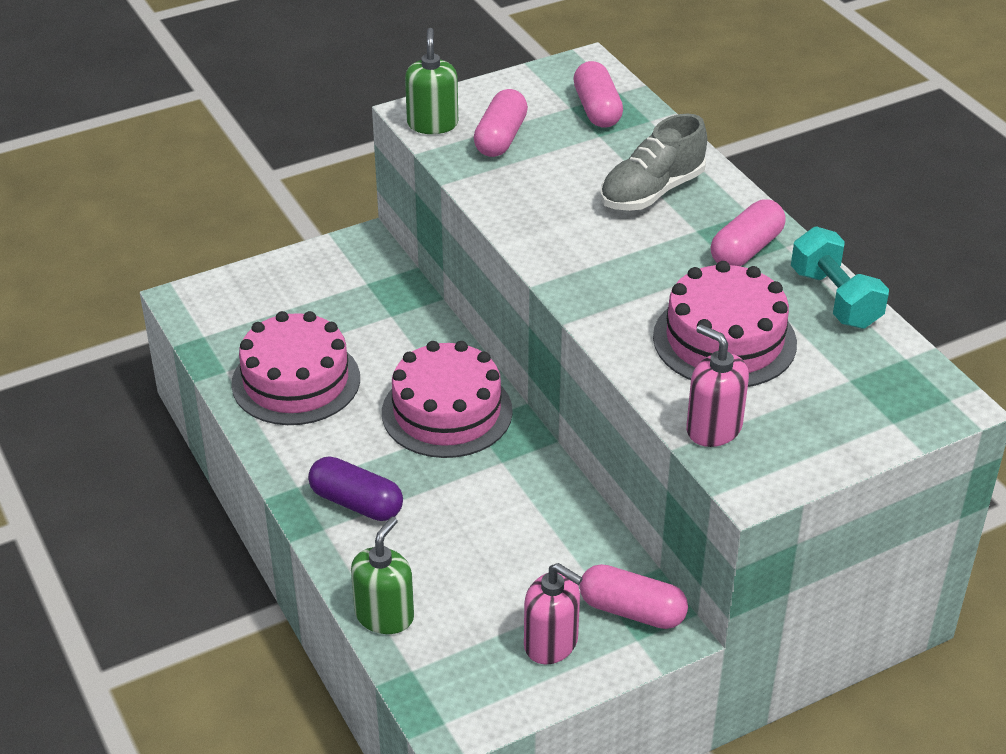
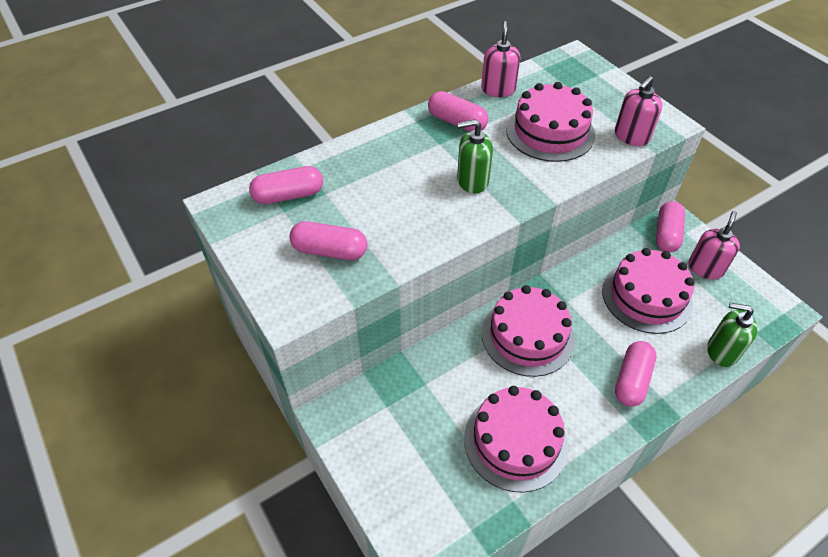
camera: 95 degrees left, 10 degrees up
purple capsule [308,456,403,521] -> pink capsule [615,341,657,407]
green soap dispenser [405,28,458,134] -> green soap dispenser moved to [457,119,493,193]
grey shoe [600,114,707,211] -> none
turquoise dumbbell [791,226,889,329] -> pink soap dispenser [481,21,520,97]
none -> pink cake [602,248,695,334]

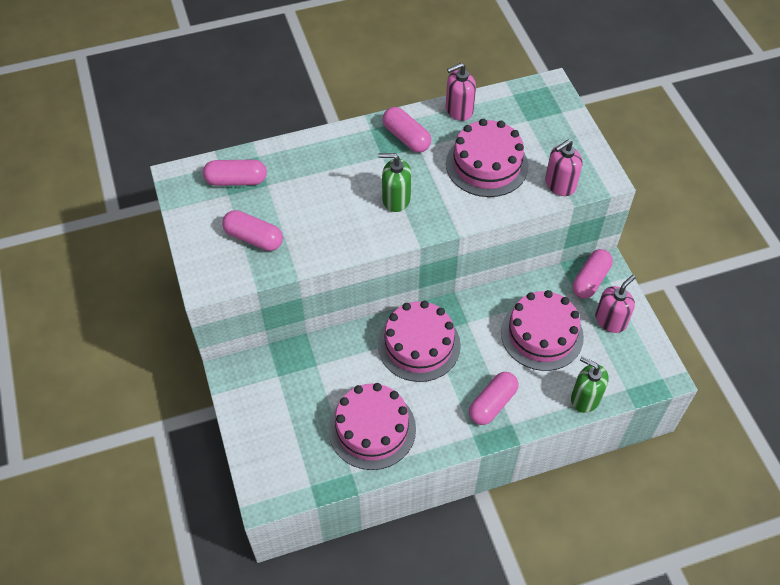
camera: 15 degrees right, 5 degrees up
pink soap dispenser [481,21,520,97] -> pink soap dispenser turned 135 degrees counterclockwise [446,63,476,121]

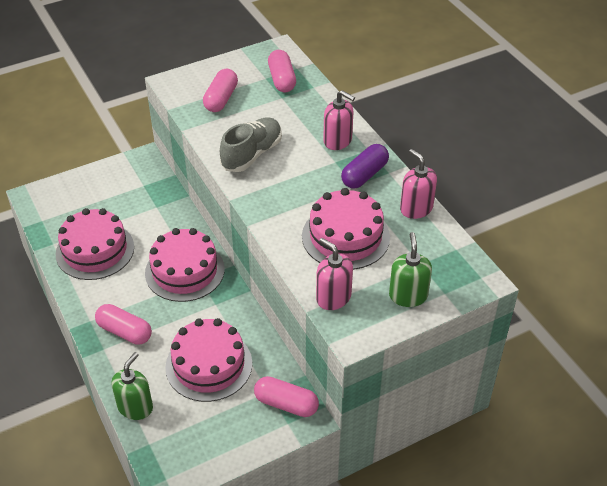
camera: 80 degrees right, 10 degrees down
green soap dispenser [378,153,411,212] -> green soap dispenser moved to [389,232,432,307]
pink capsule [383,107,431,153] -> purple capsule [341,144,389,189]
pink soap dispenser [595,275,636,333] -> pink soap dispenser moved to [323,90,355,150]
none -> grey shoe [220,117,282,172]

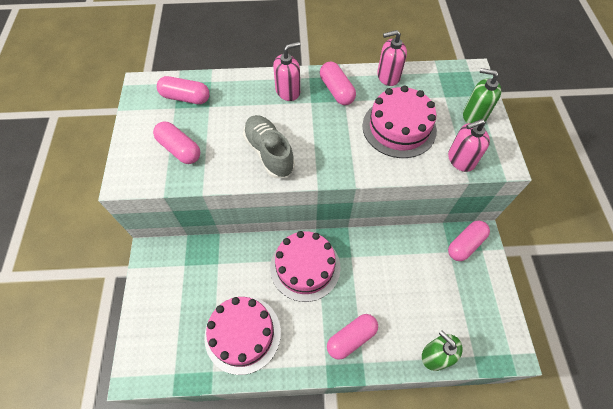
camera: 65 degrees left, 15 degrees up
pink cake [165,318,252,402] -> none
purple capsule [341,144,389,189] -> pink capsule [320,61,356,105]

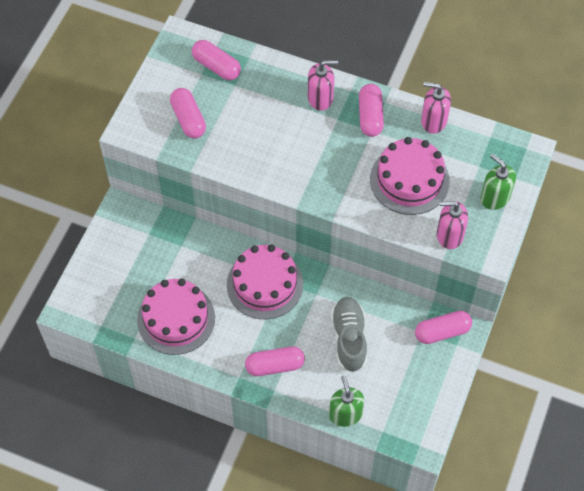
camera: 25 degrees right, 0 degrees up
grey shoe [243,115,295,178] -> grey shoe moved to [331,297,367,373]

